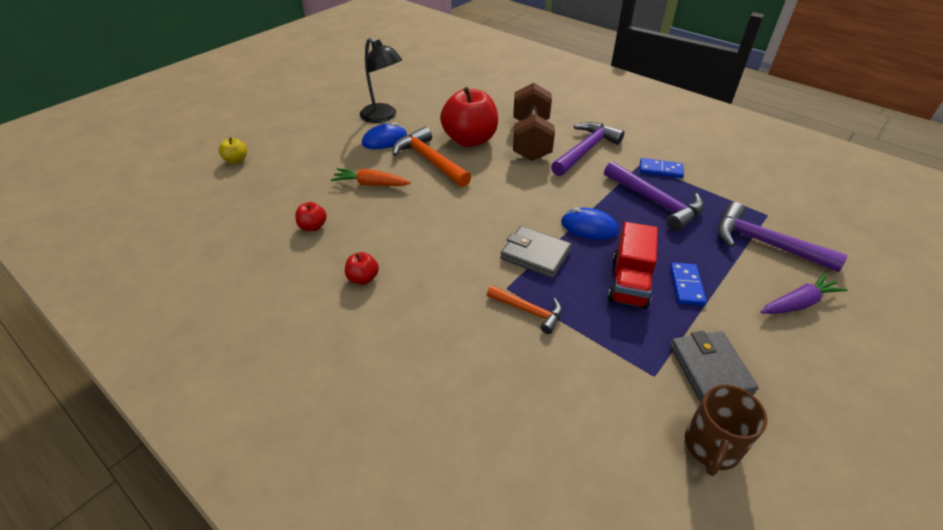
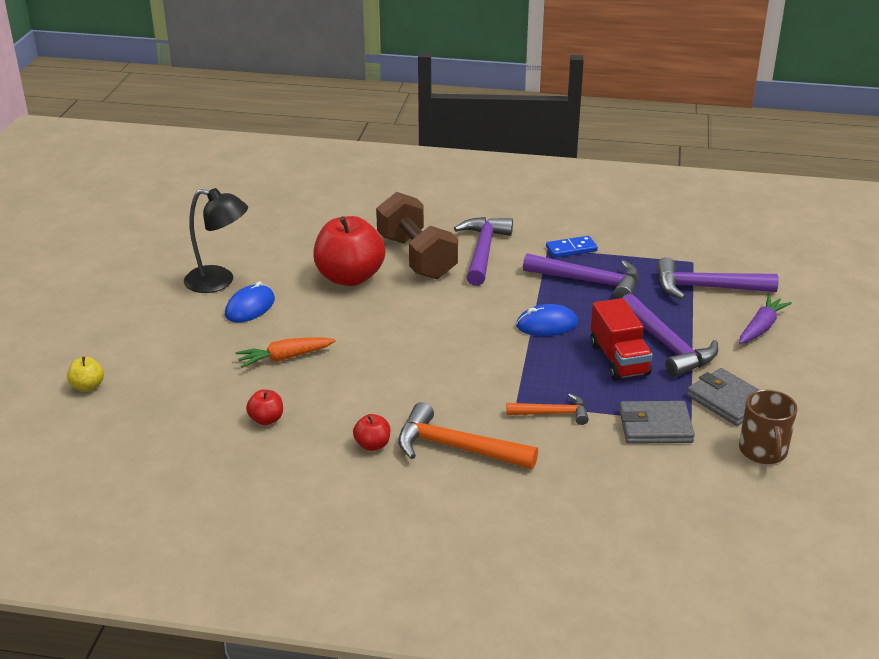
camera: 30 degrees left, 10 degrees down
orange hammer [392,127,471,187] -> orange hammer moved to [398,402,538,469]
grey wallet [500,226,572,278] -> grey wallet moved to [619,401,695,444]
blue domino [670,262,707,306] -> purple hammer [622,294,718,377]

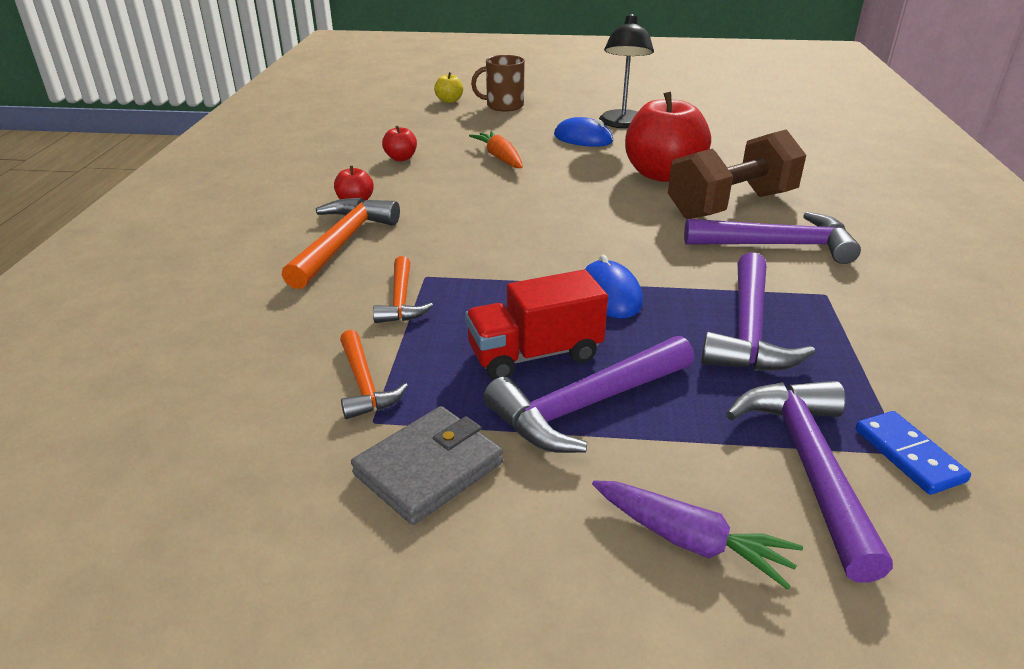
camera: 85 degrees right, 0 degrees up
blue domino [546,236,598,258] -> blue domino moved to [855,411,971,495]
grey wallet [619,401,695,444] -> orange hammer [340,330,408,419]
brown mug [739,389,798,464] -> brown mug moved to [471,55,525,111]

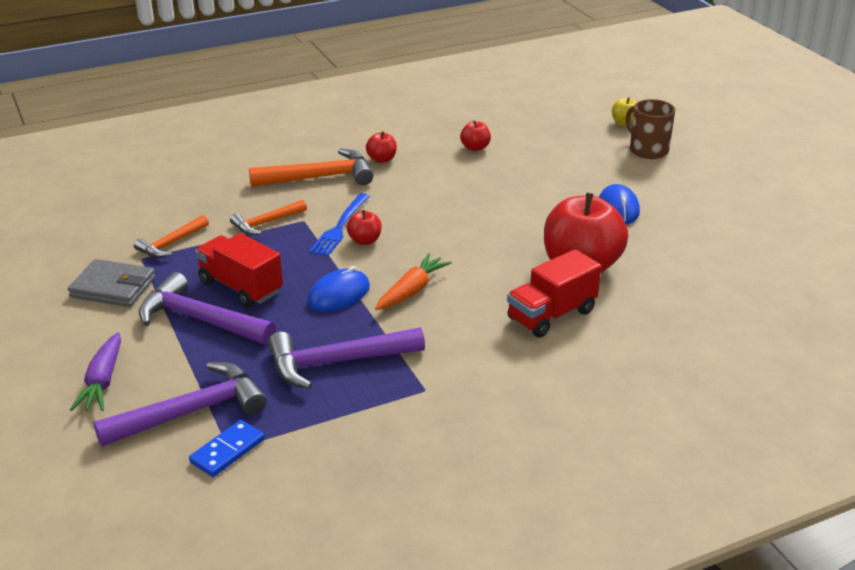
camera: 60 degrees right, 0 degrees up
orange carrot [469,131,523,168] -> orange carrot moved to [375,253,452,310]
black lamp [599,14,654,128] -> none
brown dumbbell [668,129,806,219] -> red truck [507,249,601,338]
purple hammer [684,212,861,264] -> none
none -> blue fork [309,193,370,256]
none -> red apple [346,210,382,245]

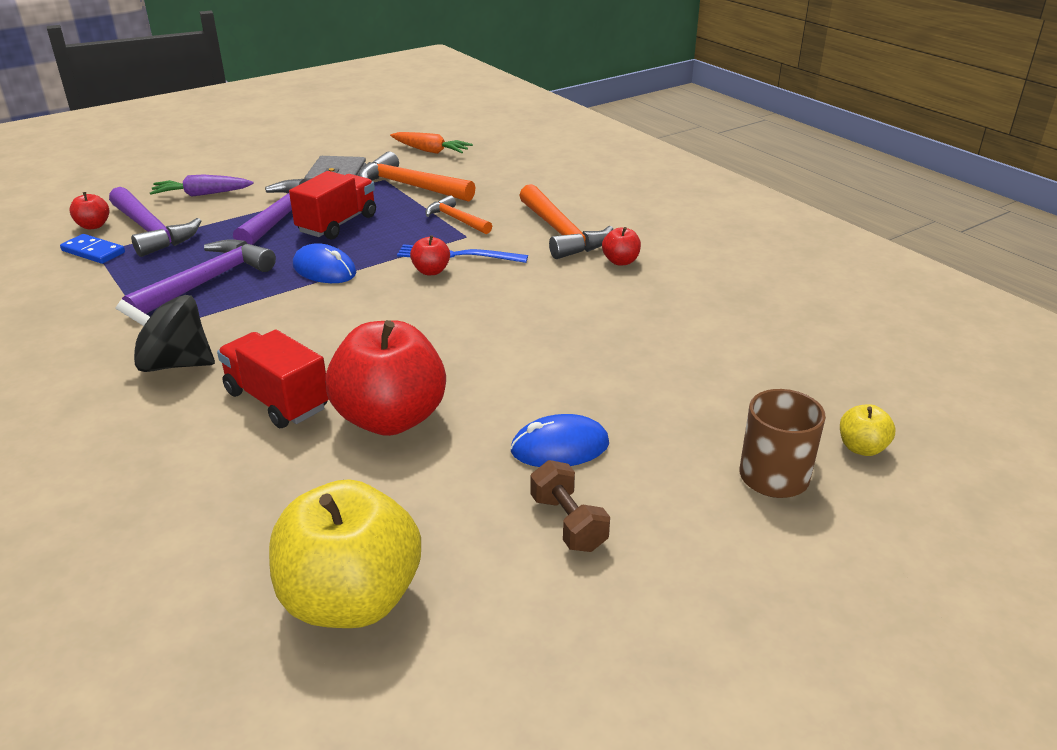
camera: 80 degrees right, 0 degrees up
orange hammer [134,215,209,258] -> orange hammer [358,151,475,202], size x1.68
purple hammer [268,327,425,389] -> purple hammer turned 60 degrees clockwise [122,239,276,314]
orange carrot [375,253,452,310] -> orange carrot moved to [390,132,473,154]
red apple [460,120,491,151] -> red apple moved to [70,192,109,229]
none -> black spinning top [115,295,215,372]
none -> yellow apple [269,480,421,628]
none -> brown dumbbell [530,460,610,552]

